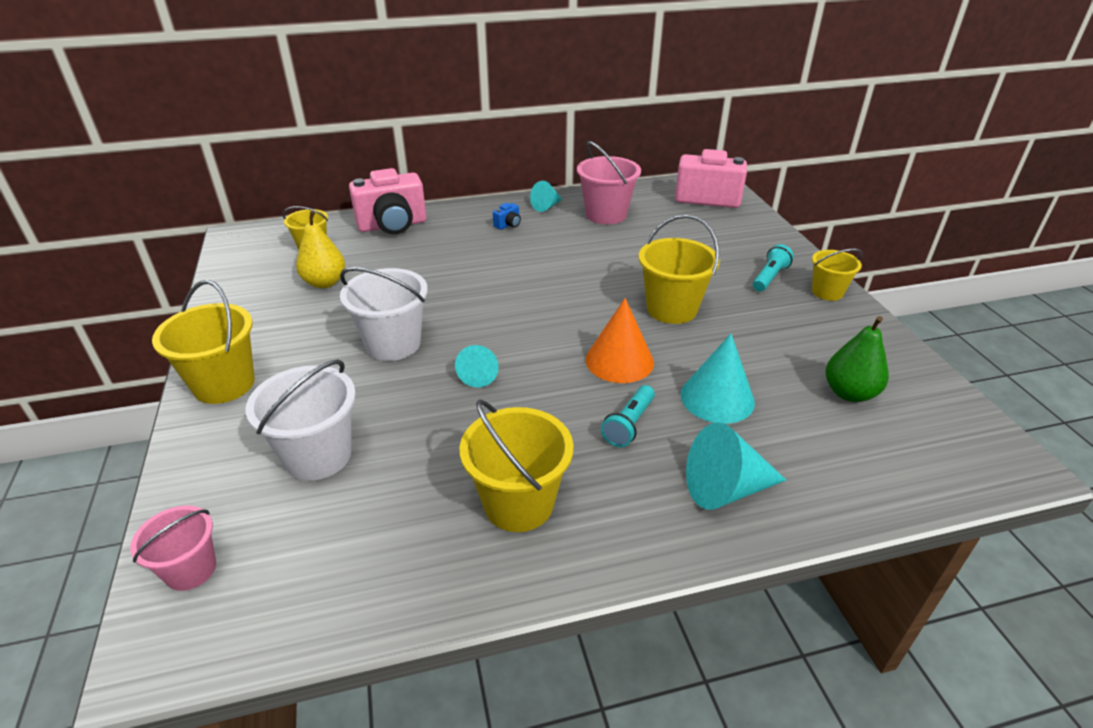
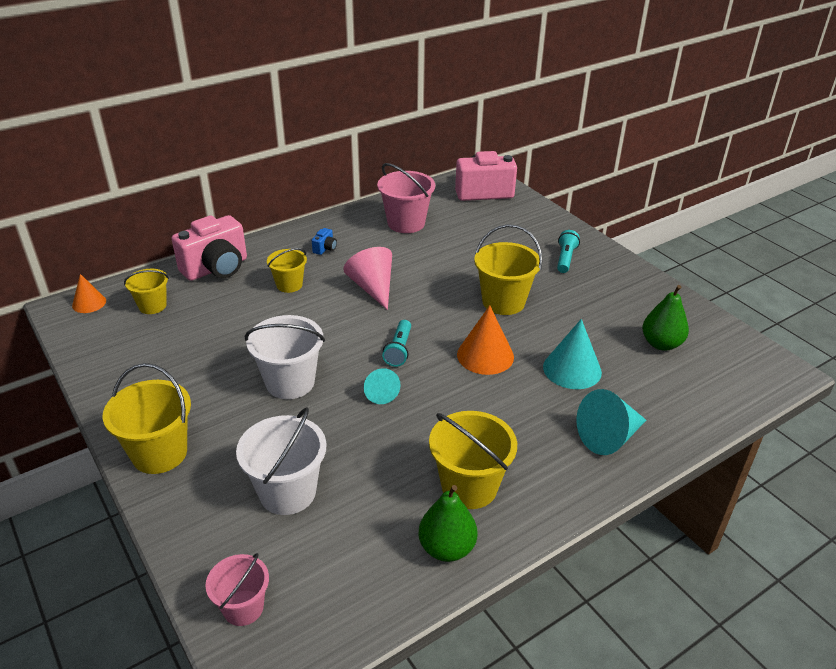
camera: 20 degrees left, 0 degrees up
yellow pear [296,211,345,288] -> none
turquoise cone [530,181,562,212] -> none
turquoise flashlight [601,385,655,447] -> turquoise flashlight moved to [382,320,411,367]
yellow bucket [812,249,863,301] -> yellow bucket moved to [267,248,307,293]
none -> orange cone [72,274,106,313]
none -> pink cone [343,247,392,310]
none -> green pear [418,485,477,562]

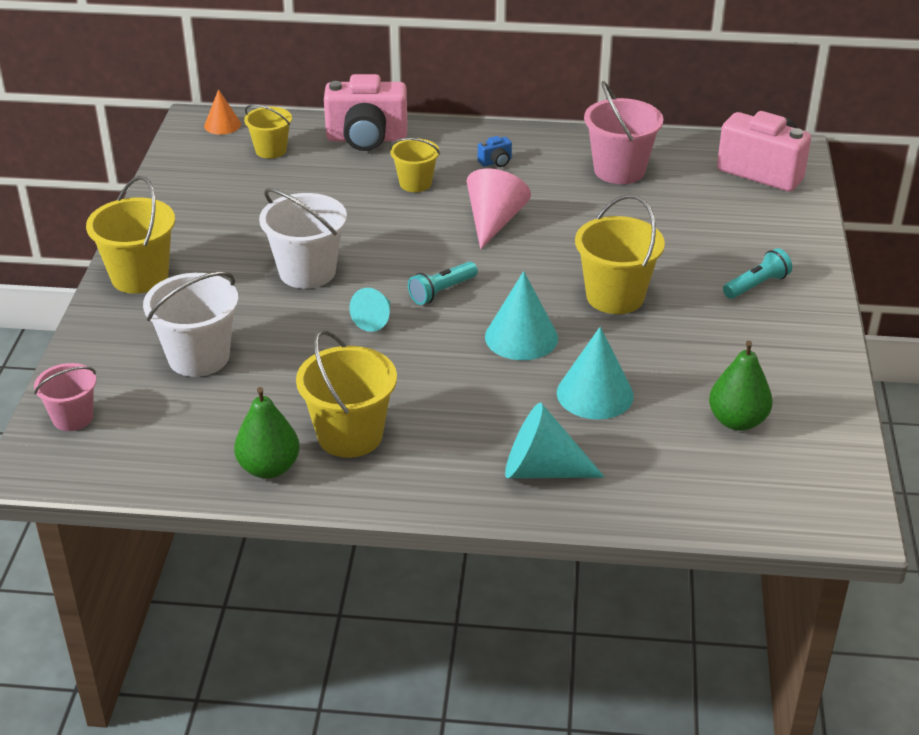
camera: 40 degrees right, 0 degrees up
orange cone [457,305,514,375] -> turquoise cone [485,271,558,360]

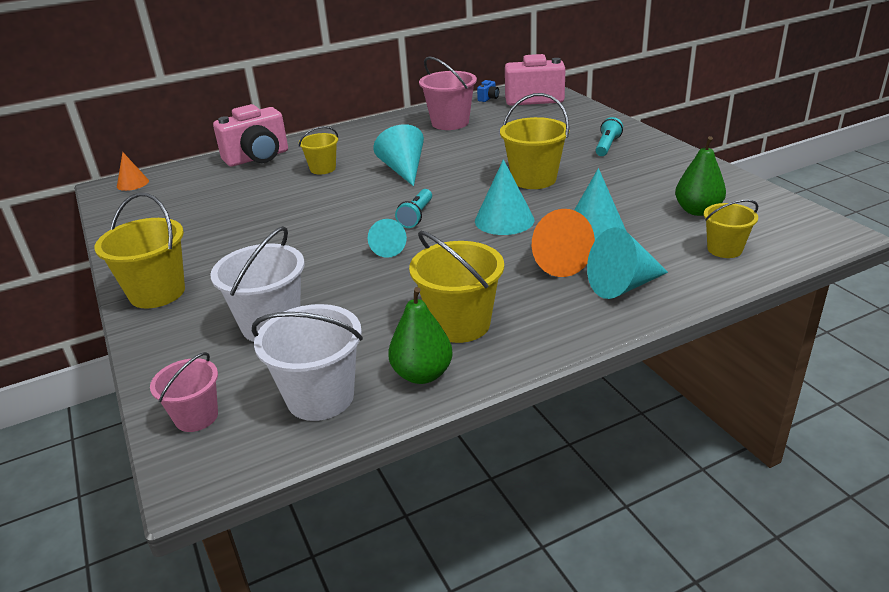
camera: 30 degrees left, 5 degrees down
yellow bucket [244,104,292,159] -> yellow bucket moved to [704,200,758,258]
white bucket [259,188,347,289] -> white bucket moved to [252,304,363,421]
pink cone [467,169,531,250] -> turquoise cone [373,124,424,186]
blue camera [478,136,512,167] -> blue camera moved to [477,80,499,102]
none -> orange cone [532,209,595,277]

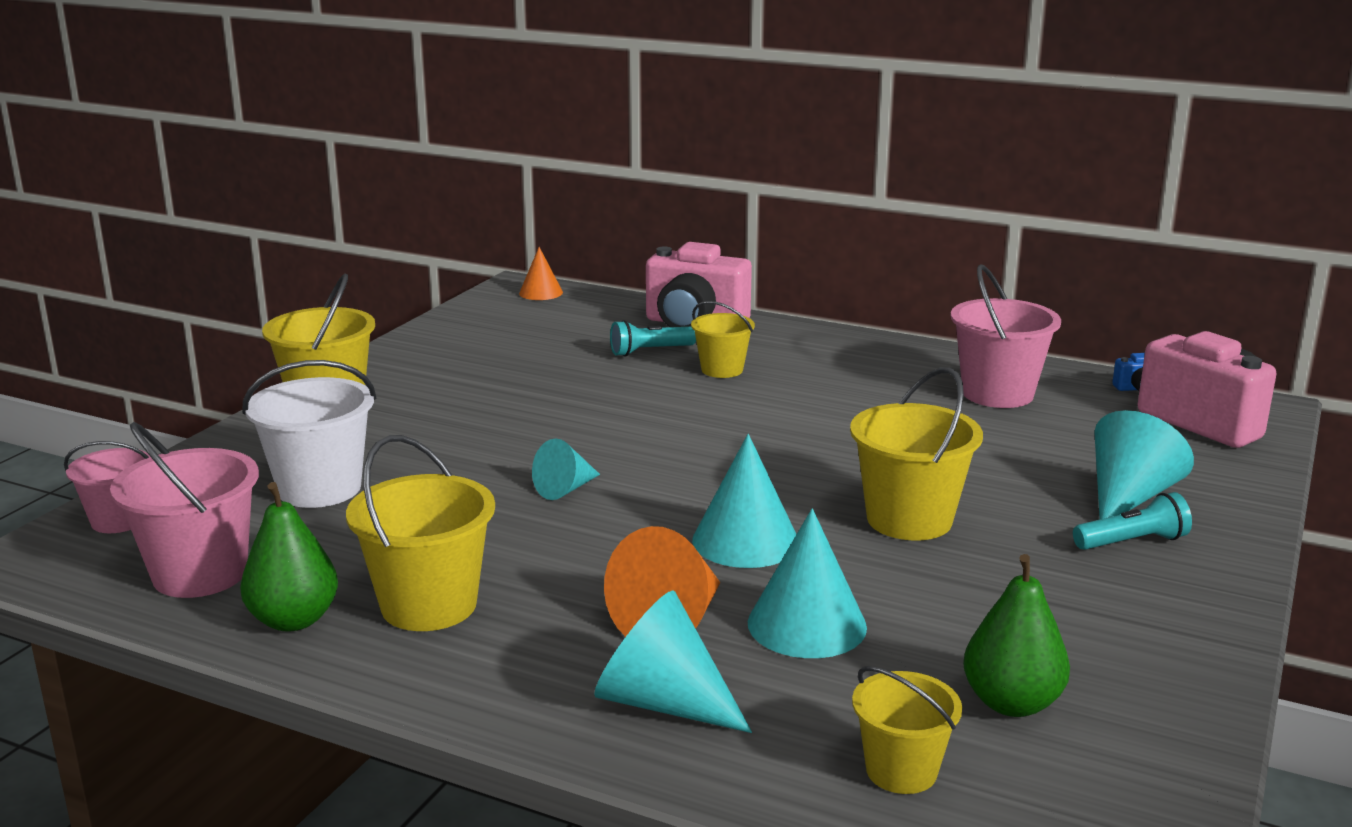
camera: 50 degrees right, 10 degrees down
white bucket [252,304,363,421] -> pink bucket [110,422,259,598]
turquoise cone [373,124,424,186] -> turquoise cone moved to [1094,410,1194,519]
turquoise flashlight [395,189,432,228] -> turquoise flashlight moved to [610,320,696,357]

